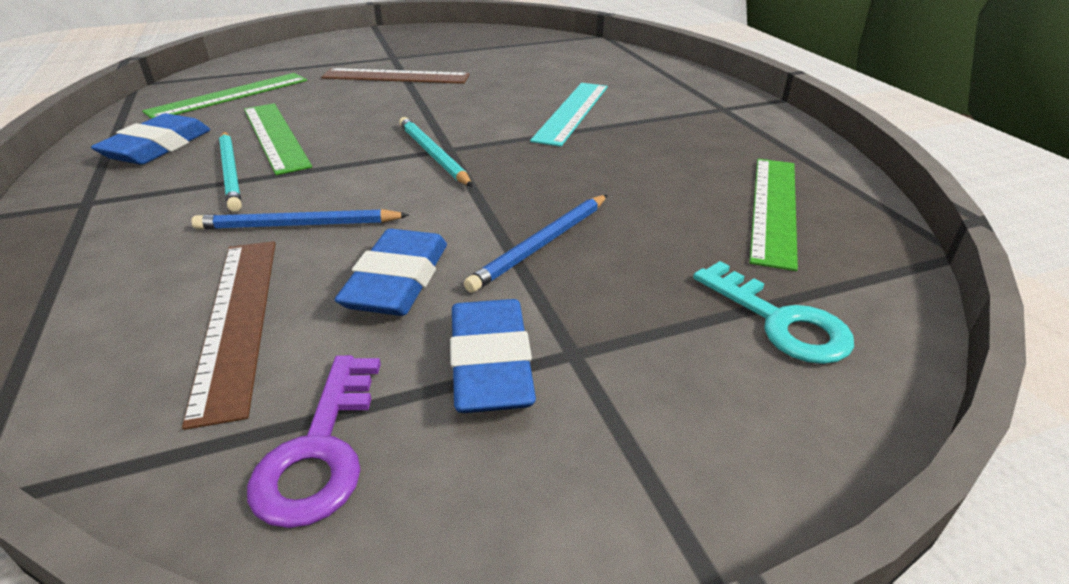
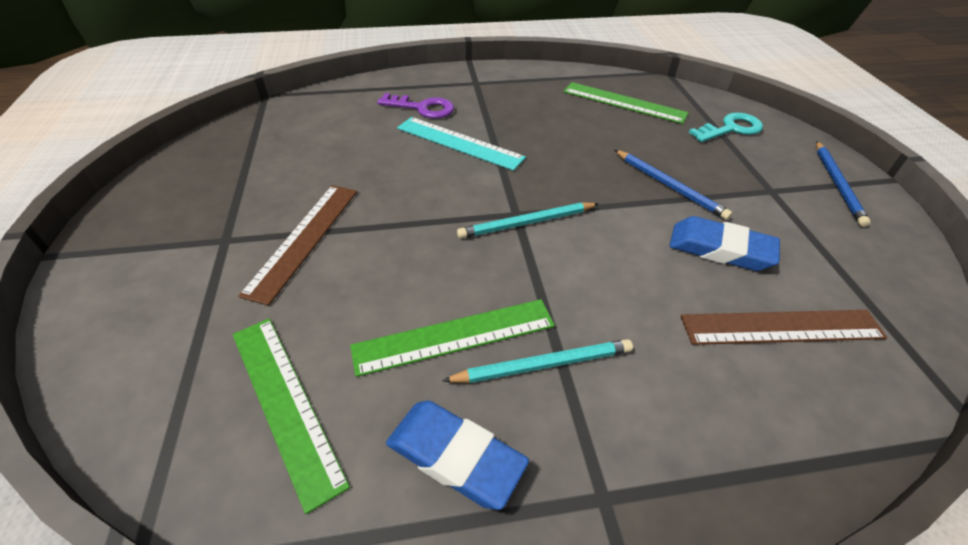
camera: 80 degrees left, 10 degrees up
blue pencil [191,209,409,230] -> blue pencil moved to [816,141,871,227]
purple key [247,355,381,528] -> purple key moved to [377,93,454,119]
blue eraser [450,299,536,413] -> none

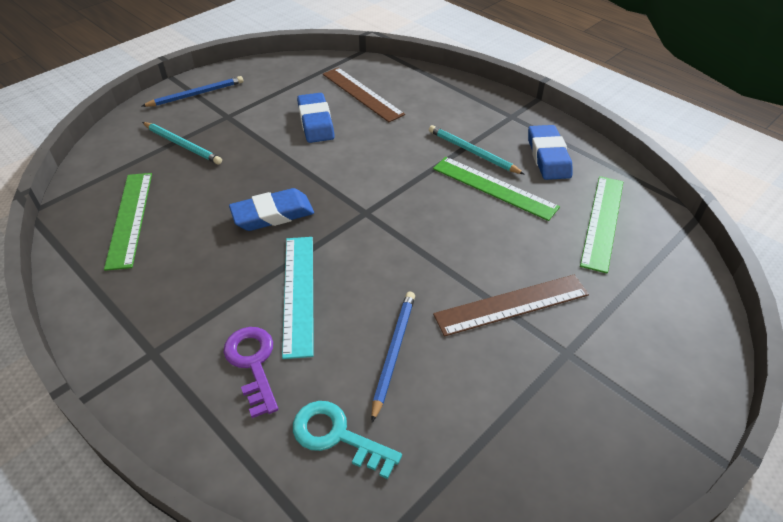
camera: 125 degrees left, 0 degrees up
turquoise pencil [457,203,599,239] -> turquoise pencil moved to [142,122,222,165]
blue pencil [615,150,732,220] -> blue pencil moved to [371,292,415,422]
turquoise key [689,113,763,142] -> turquoise key moved to [293,401,402,479]
none -> blue eraser [229,188,314,231]

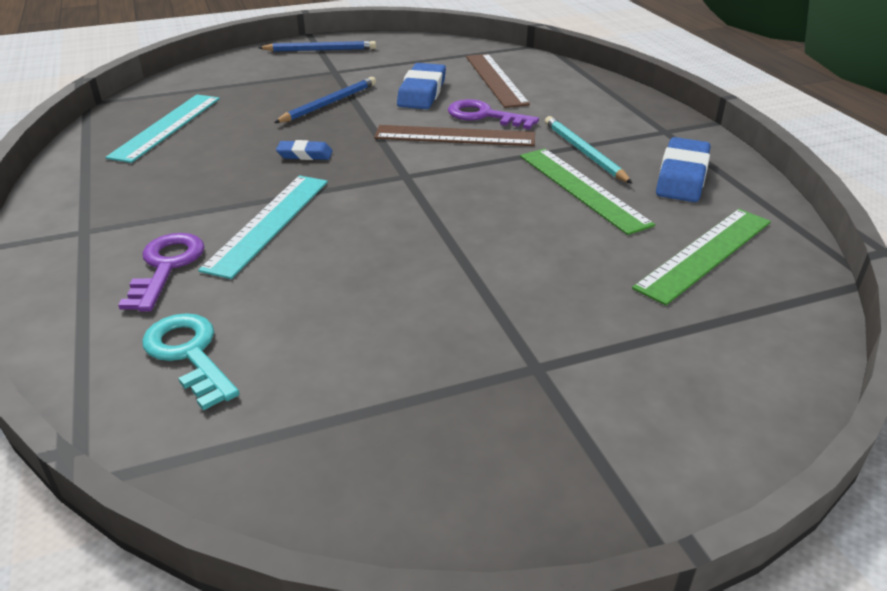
camera: 25 degrees right, 10 degrees down
green ruler [104,173,152,271] -> turquoise ruler [105,95,220,163]
turquoise pencil [142,122,222,165] -> none
blue eraser [229,188,314,231] -> blue eraser [276,140,332,160], size x0.56
blue pencil [371,292,415,422] -> blue pencil moved to [274,77,376,123]
brown ruler [433,275,589,337] -> brown ruler moved to [374,125,535,146]
none -> purple key [448,99,539,130]

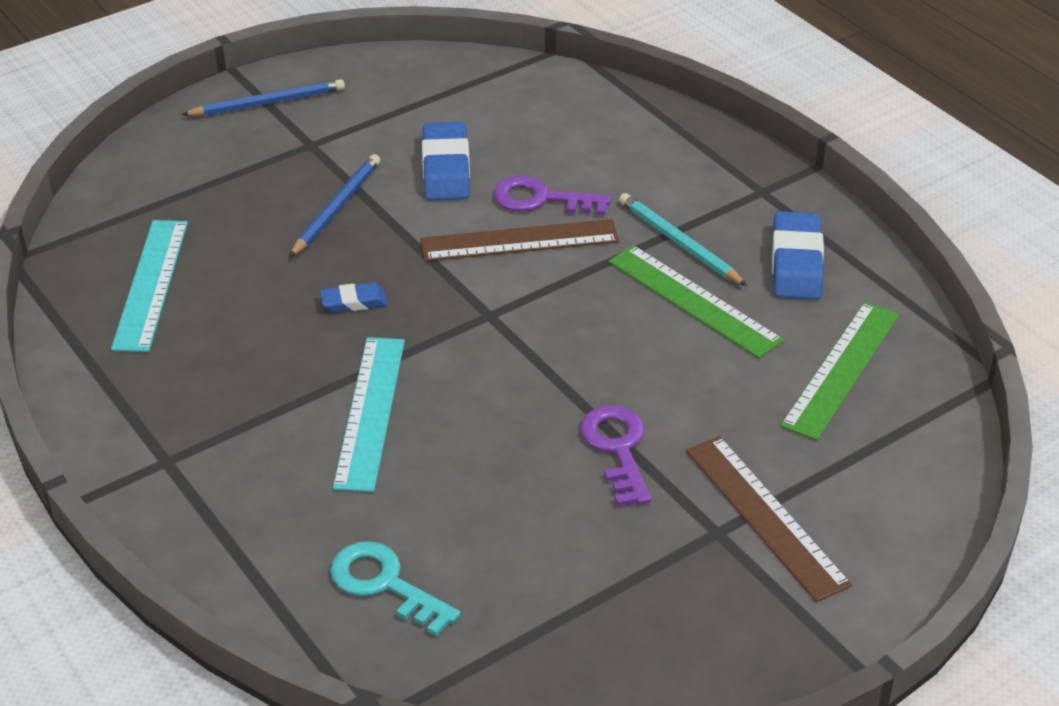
camera: 15 degrees left, 5 degrees up
purple key [118,233,204,312] -> purple key moved to [580,405,651,506]
brown ruler [466,54,530,108] -> brown ruler moved to [686,436,852,602]

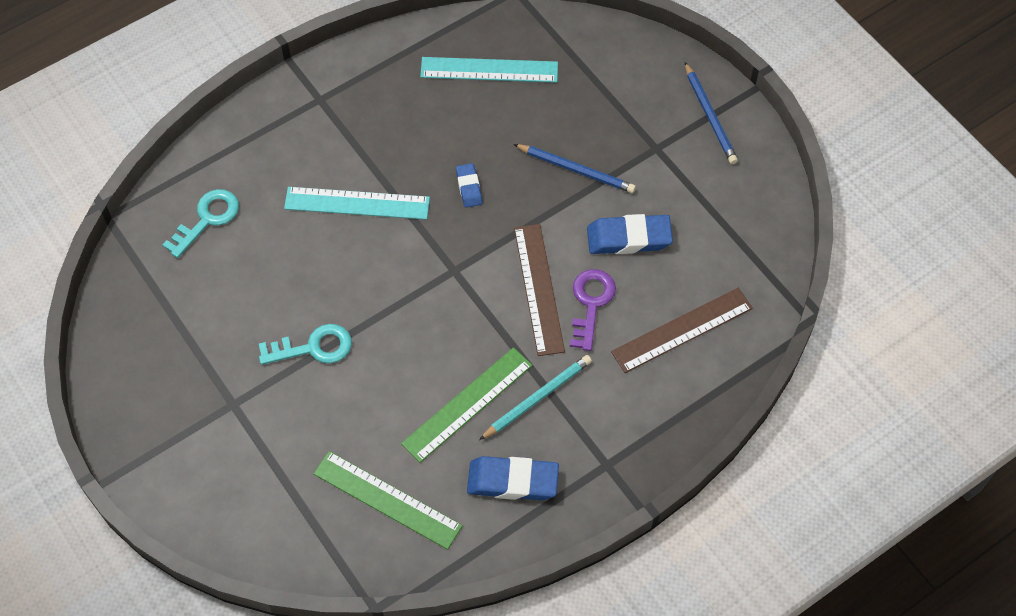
camera: 90 degrees right, 20 degrees up
purple key [580,405,651,506] -> turquoise key [259,324,352,365]
brown ruler [686,436,852,602] -> brown ruler moved to [611,288,753,373]

